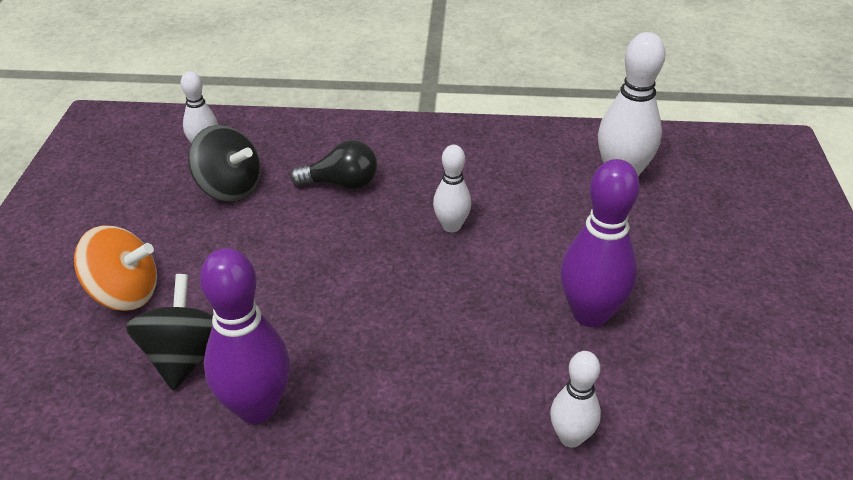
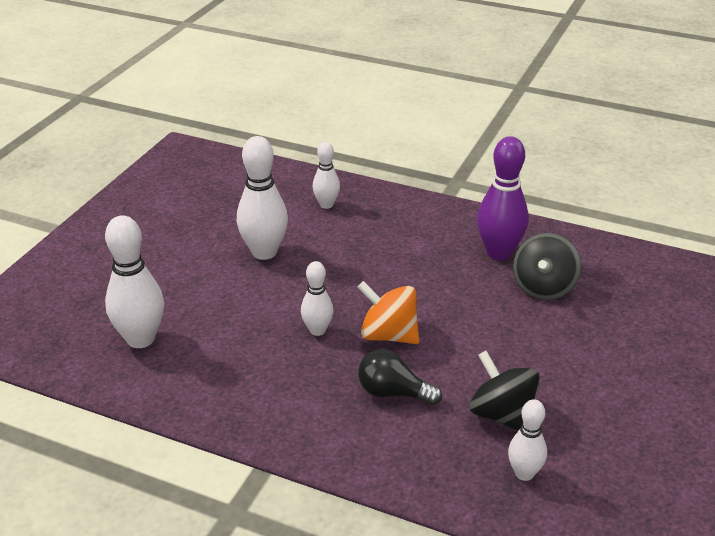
camera: 160 degrees left, 5 degrees down
orange spinning top [74,226,157,311] -> orange spinning top moved to [358,281,419,344]
purple bowling pin [560,159,640,327] -> white bowling pin [237,136,288,260]

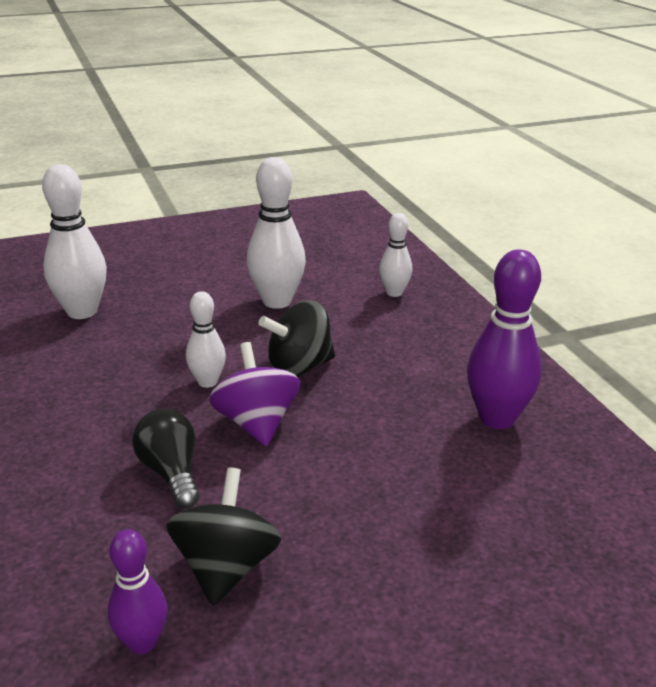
camera: 45 degrees right, 5 degrees down
orange spinning top [358,281,419,344] -> purple spinning top [209,342,301,446]
white bowling pin [508,399,547,481] -> purple bowling pin [108,529,168,654]
black spinning top [513,233,581,300] -> black spinning top moved to [259,300,335,377]

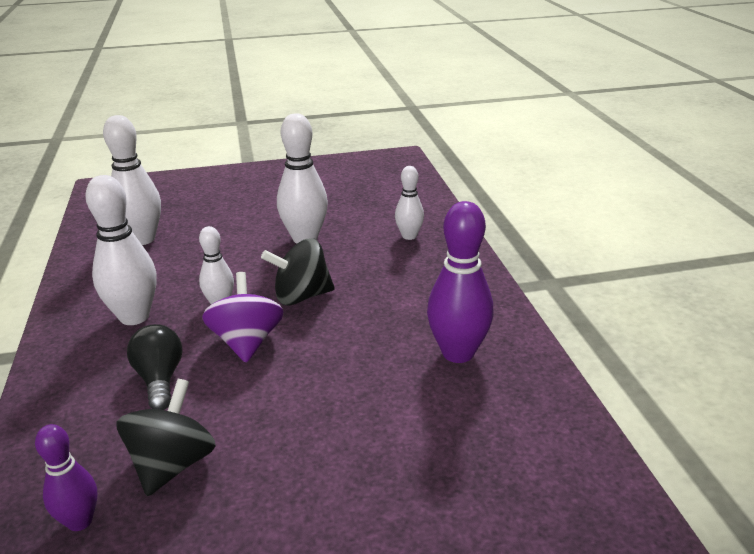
camera: 10 degrees right, 0 degrees up
none -> white bowling pin [86,175,157,325]

